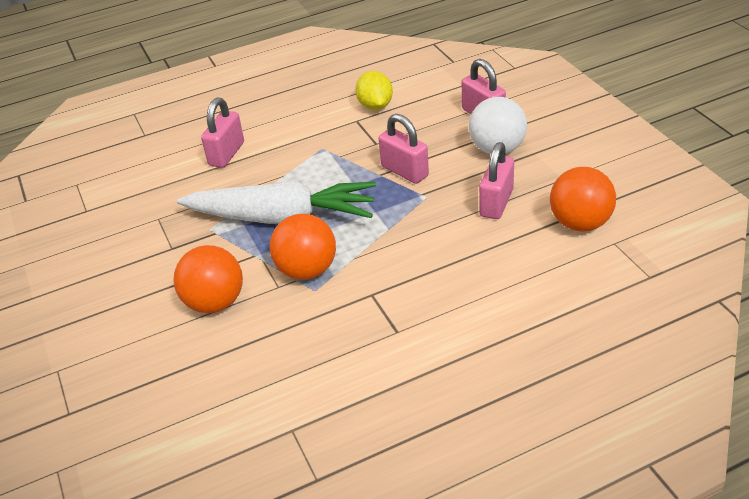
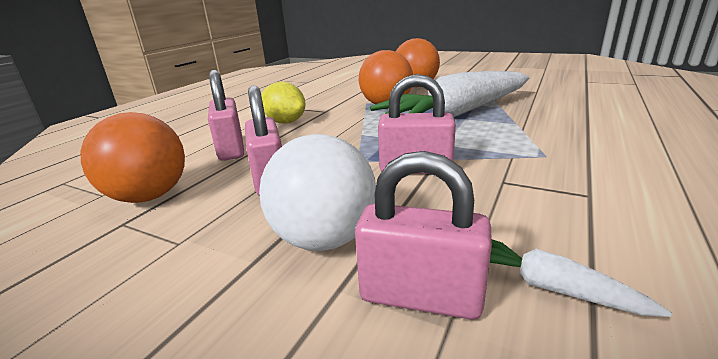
camera: 140 degrees right, 15 degrees down
pink padlock [201,98,244,168] -> pink padlock moved to [208,70,244,161]
yellow lemon [355,71,393,110] -> yellow lemon moved to [261,82,306,124]
none -> white carrot [490,240,672,317]

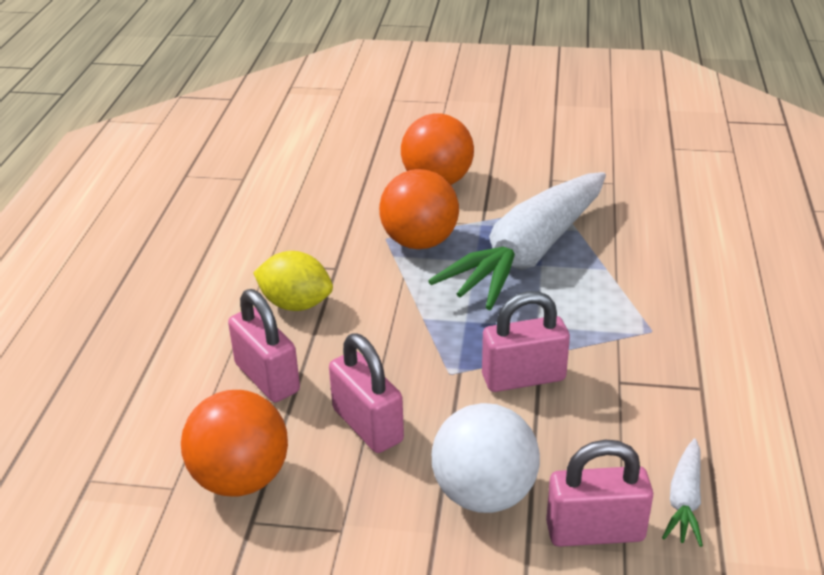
camera: 20 degrees left, 10 degrees up
white carrot [490,240,672,317] -> white carrot turned 90 degrees counterclockwise [662,438,703,547]

